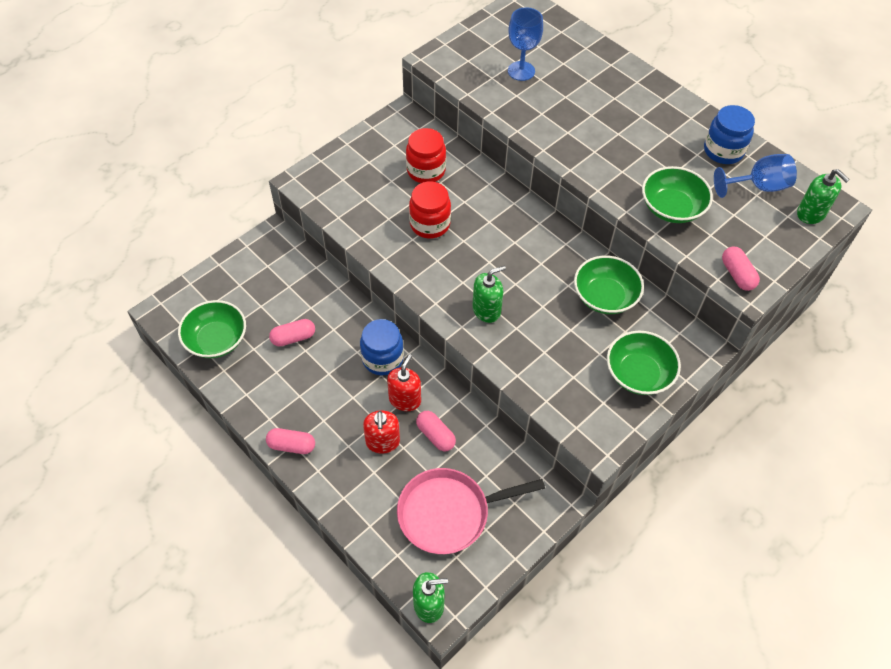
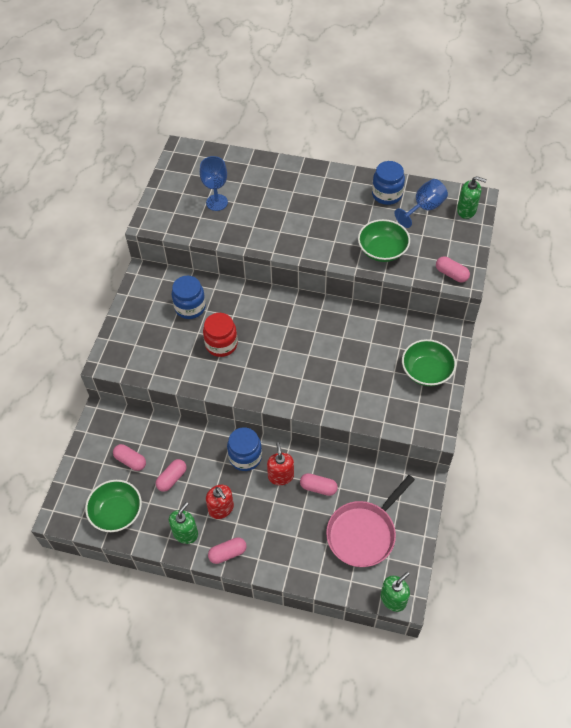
camera: 30 degrees left, 0 degrees up
red soap dispenser [363,410,400,454] -> red soap dispenser moved to [206,485,234,519]
red jar [406,128,446,183] -> blue jar [172,276,206,319]
green soap dispenser [472,266,506,323] -> green soap dispenser moved to [169,502,198,544]
green bowl [574,256,644,314] -> none
none -> pink capsule [113,444,146,471]

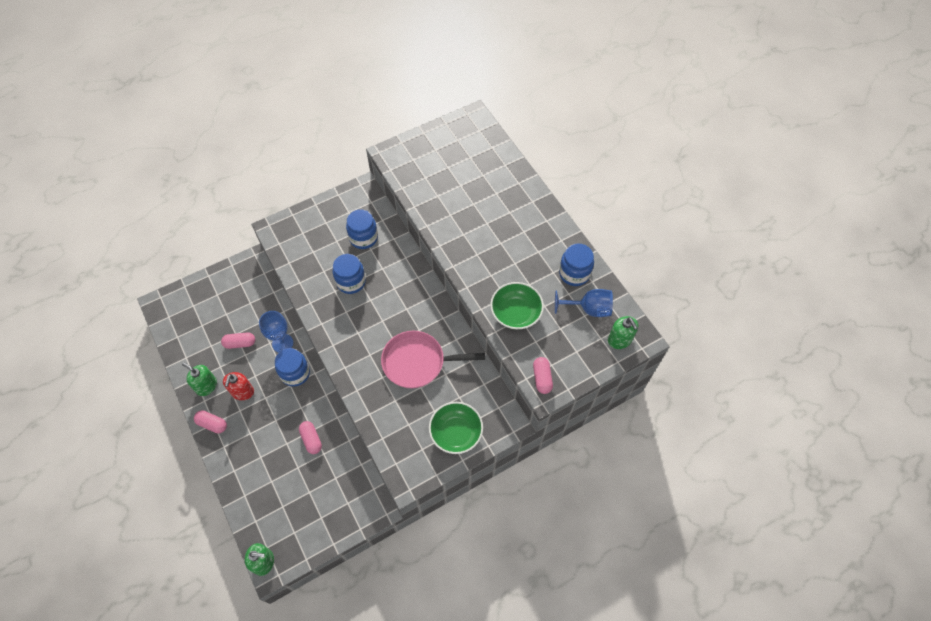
camera: 45 degrees right, 5 degrees up
green bowl [85,480,142,532] -> none
pink capsule [113,444,146,471] -> none
green soap dispenser [169,502,198,544] -> green soap dispenser turned 135 degrees counterclockwise [182,362,217,396]
blue goblet [200,156,228,211] -> blue goblet moved to [259,311,293,353]
red jar [203,313,238,357] -> blue jar [333,254,366,294]
red soap dispenser [267,442,294,485] -> none
pink pan [326,475,415,567] -> pink pan moved to [381,331,485,388]

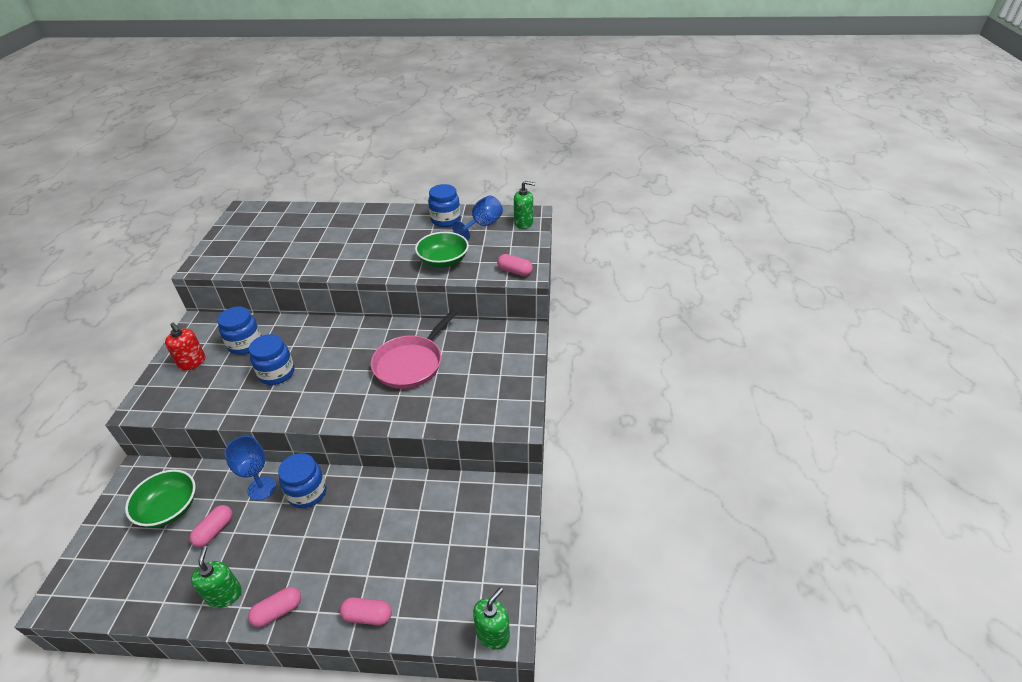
camera: 55 degrees left, 20 degrees down
green soap dispenser [182,362,217,396] -> green soap dispenser turned 105 degrees clockwise [191,546,242,608]
red soap dispenser [223,372,254,400] -> red soap dispenser moved to [165,323,205,371]
pink capsule [299,421,322,454] -> pink capsule moved to [340,597,392,625]
green bowl [429,402,483,454] -> green bowl moved to [125,470,196,527]

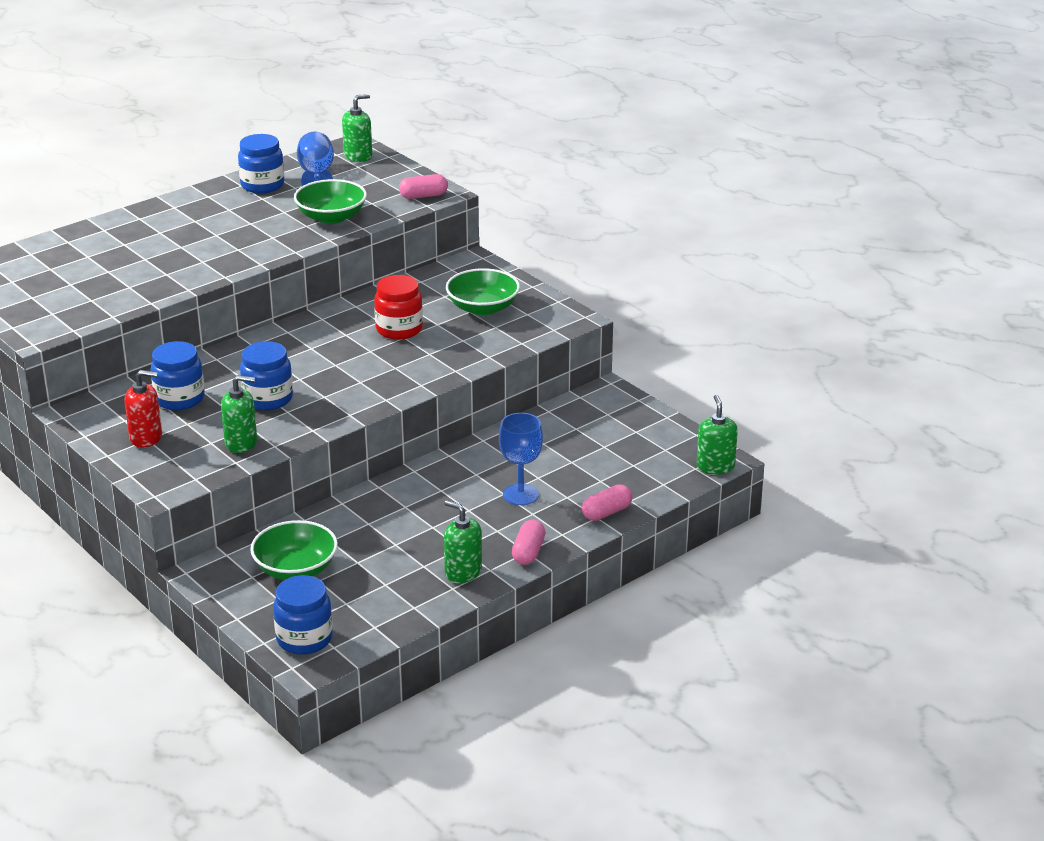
camera: 45 degrees left, 10 degrees down
pink capsule [190,505,232,547] -> none
blue goblet [224,436,276,501] -> blue goblet moved to [499,413,543,505]
blue jar [278,453,327,508] -> blue jar moved to [273,575,333,655]
pink pan [371,309,458,389] -> red jar [374,275,423,340]
none -> green soap dispenser [221,375,257,453]
none -> green bowl [446,268,520,315]

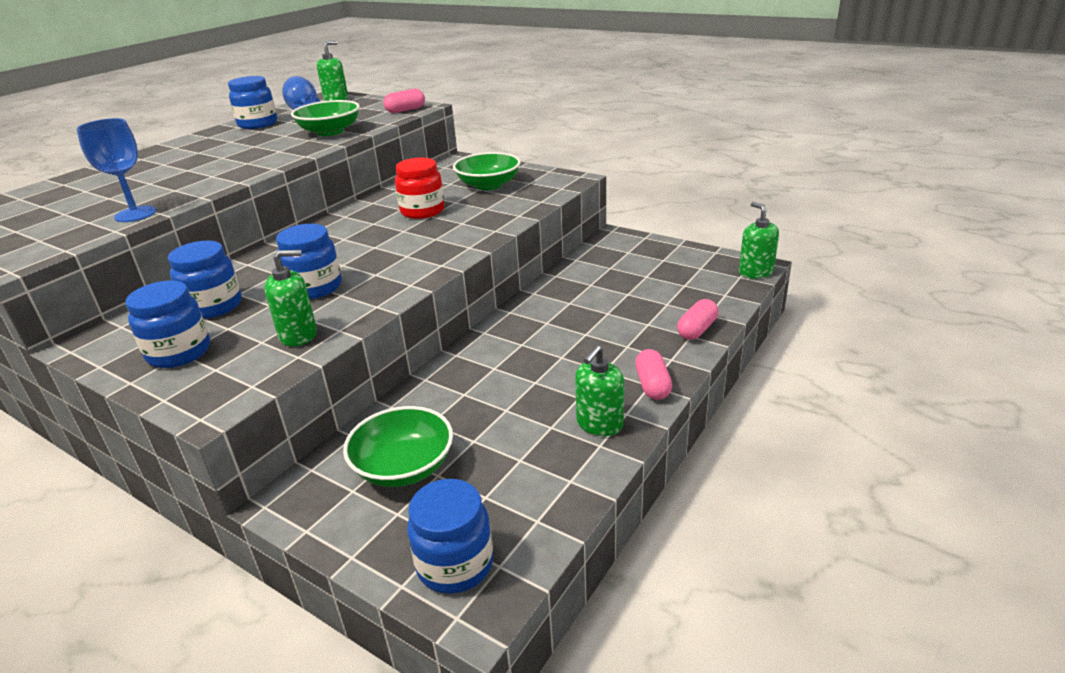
camera: 15 degrees left, 0 degrees up
red soap dispenser [124,370,162,448] -> blue jar [126,281,210,368]
green soap dispenser [444,500,482,583] -> green soap dispenser turned 75 degrees counterclockwise [575,345,624,436]
blue goblet [499,413,543,505] -> blue goblet moved to [77,118,156,222]

